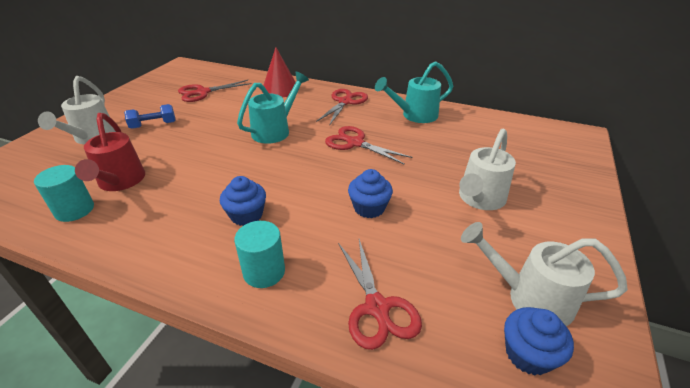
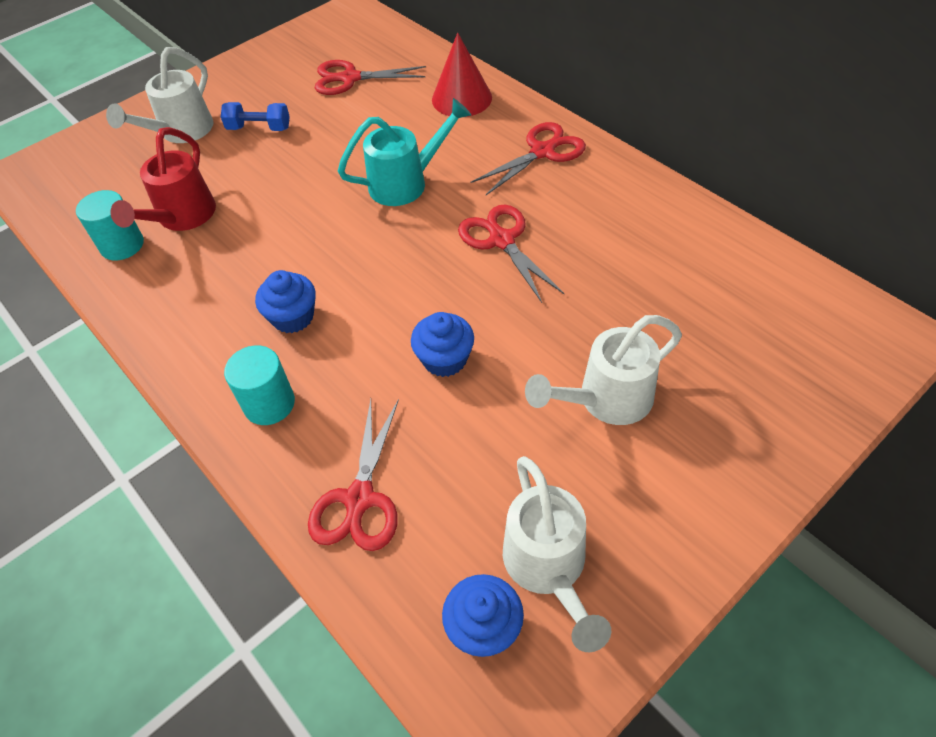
camera: 30 degrees right, 15 degrees up
turquoise watering can [375,61,453,123] -> none
white watering can [461,222,628,326] -> white watering can turned 150 degrees counterclockwise [503,456,611,652]

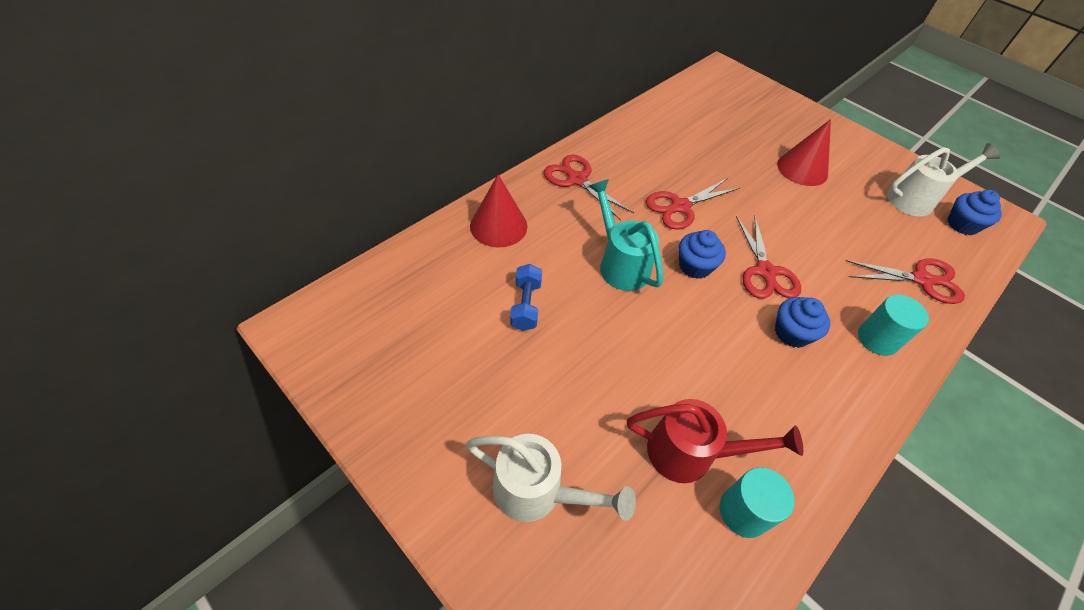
camera: 100 degrees left, 0 degrees up
blue dumbbell [221,102,290,131] -> blue dumbbell moved to [510,264,542,331]
red scissors [315,60,426,95] -> red scissors moved to [736,215,801,299]
blue cupcake [411,312,474,377] -> blue cupcake moved to [679,230,726,279]
white watering can [525,315,682,425] -> red cone [777,119,831,186]

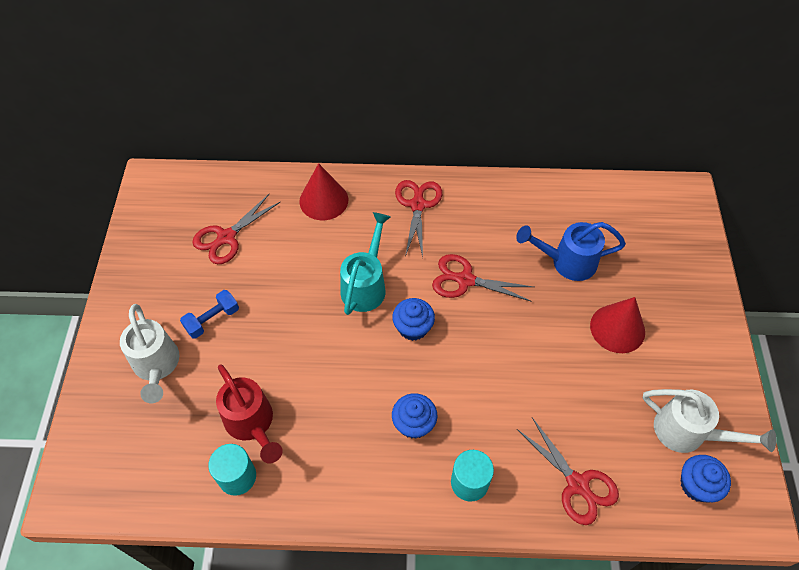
camera: 50 degrees right, 5 degrees up
blue dumbbell [510,264,542,331] -> blue dumbbell moved to [180,290,239,339]
red scissors [736,215,801,299] -> red scissors moved to [192,194,281,264]
none -> blue watering can [516,222,626,281]

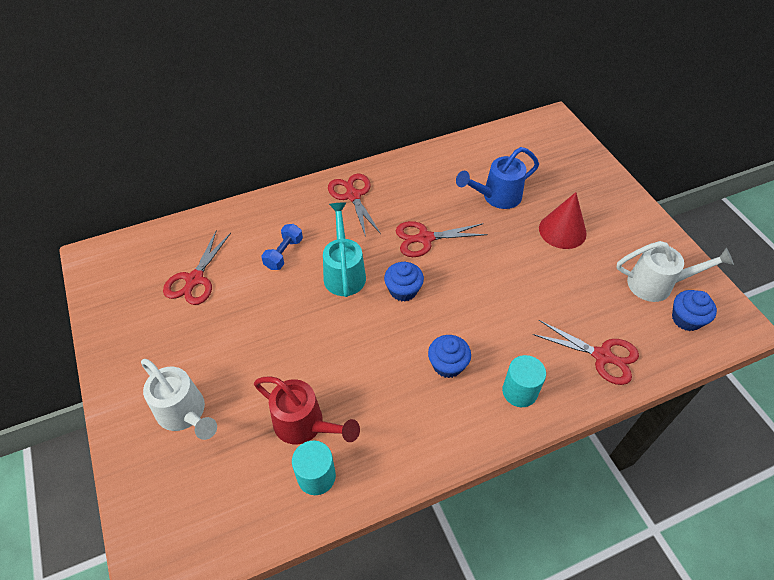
camera: 25 degrees left, 5 degrees down
blue dumbbell [180,290,239,339] -> blue dumbbell moved to [261,224,303,270]
red cone [299,163,348,220] -> none

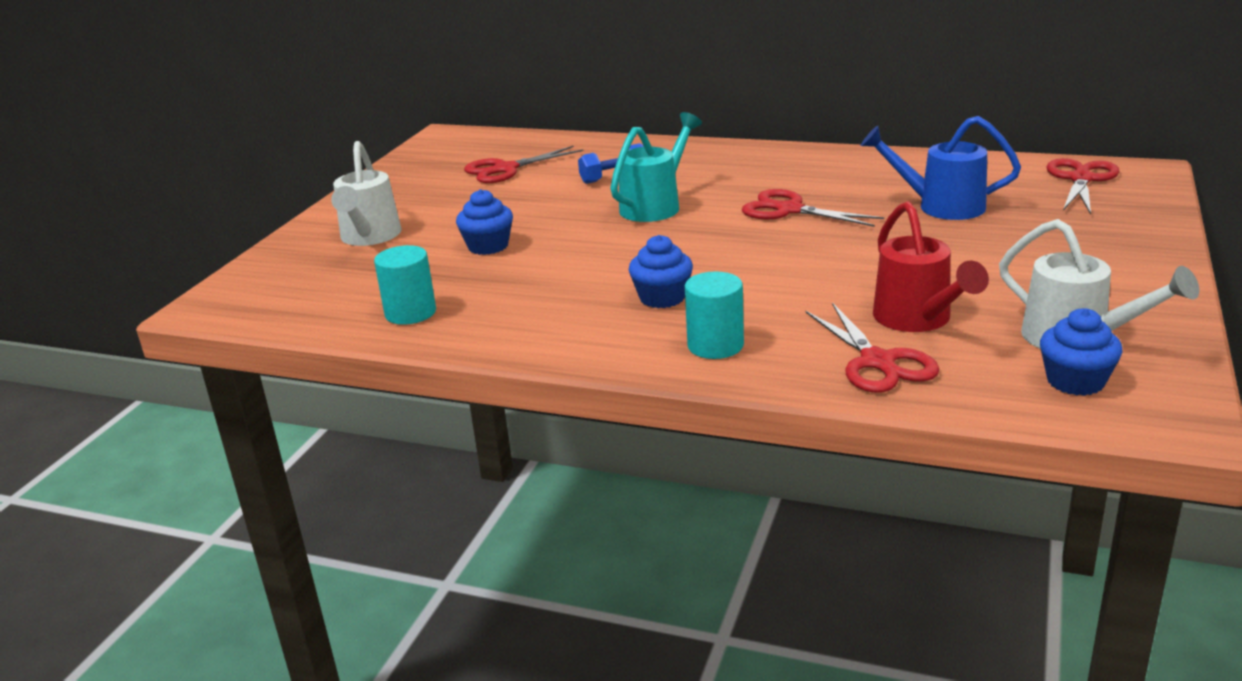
camera: 45 degrees right, 25 degrees down
red watering can [254,376,360,444] -> red watering can moved to [873,201,989,332]
red scissors [328,174,381,237] -> red scissors moved to [1046,158,1120,214]
blue cupcake [384,262,424,301] -> blue cupcake moved to [456,189,513,255]
red cone [539,192,587,249] -> none

